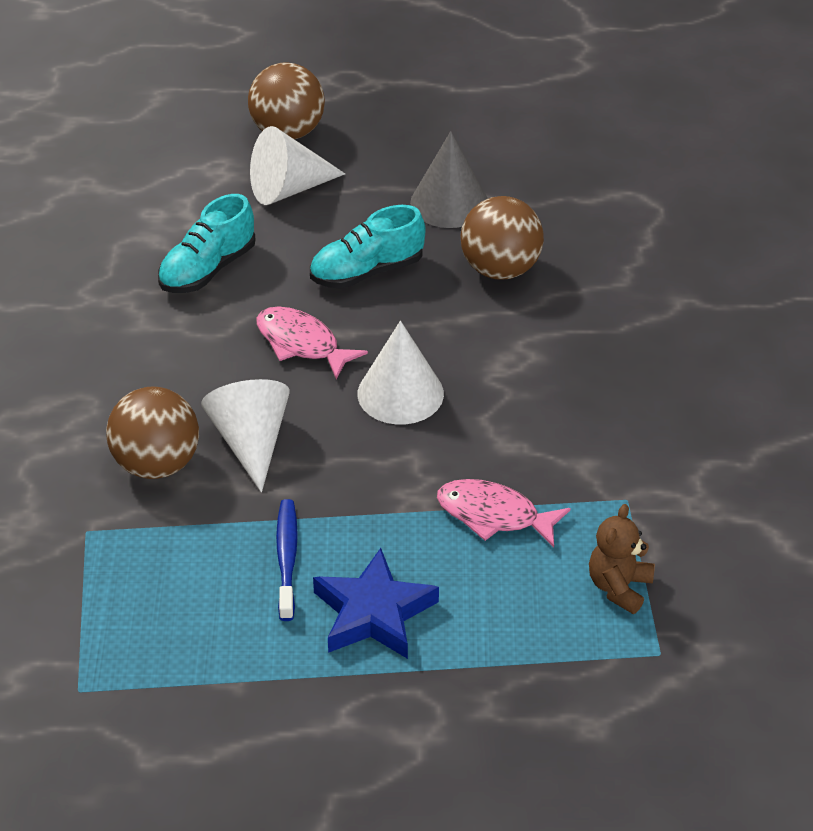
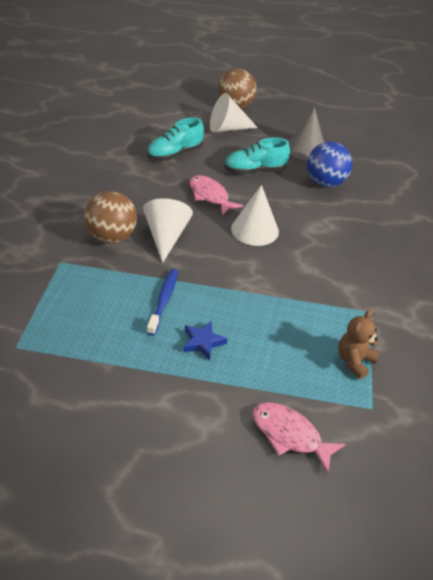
camera: 10 degrees right, 0 degrees up
blue star [313,548,439,659] -> blue star [183,321,227,360], size x0.59
pink fish [437,479,571,547] -> pink fish moved to [253,402,346,474]
brown ball [460,196,544,280] -> blue ball [307,141,352,187]

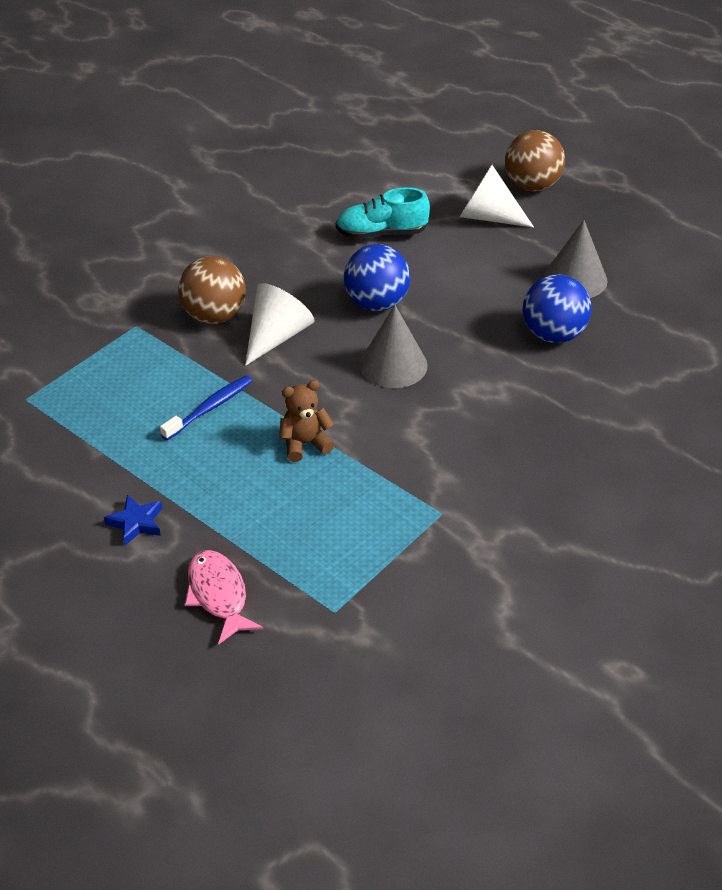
camera: 35 degrees right, 0 degrees up
blue star [183,321,227,360] -> blue star moved to [104,495,162,545]
pink fish [190,175,243,216] -> blue ball [344,244,410,311]
turquoise shoe [224,138,290,174] -> none
white cone [231,185,279,246] -> grey cone [359,305,428,388]
brown teddy bear [338,310,380,379] -> brown teddy bear moved to [280,380,334,462]

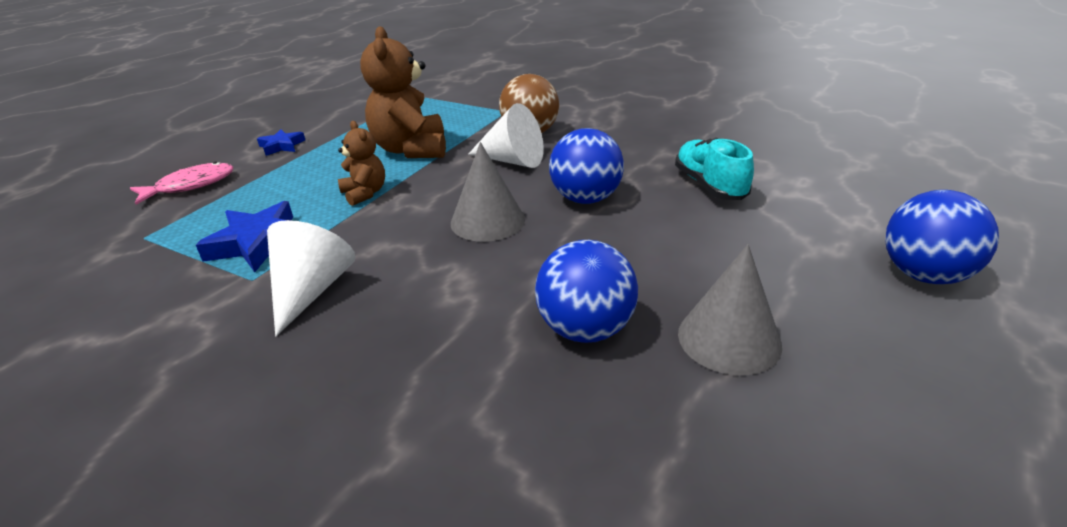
camera: 80 degrees right, 10 degrees down
blue toothbrush [160,376,252,440] -> brown teddy bear [360,26,446,158]
white cone [460,165,534,228] -> white cone moved to [267,220,356,337]
brown ball [505,130,565,192] -> blue ball [885,190,999,284]
none -> blue star [196,201,293,272]

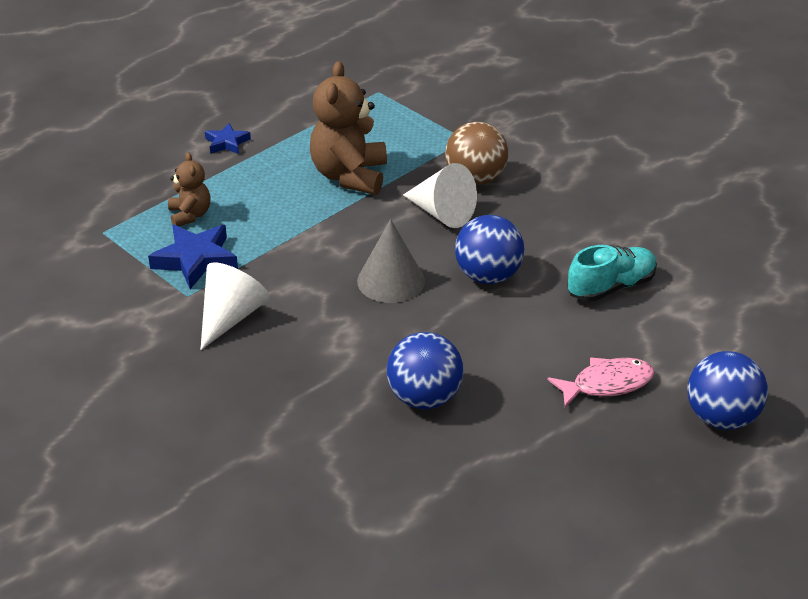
camera: 15 degrees right, 5 degrees up
pink fish [130,162,233,205] -> pink fish moved to [547,357,654,408]
brown teddy bear [338,121,385,206] -> brown teddy bear moved to [168,152,210,226]
turquoise shoe [675,138,754,200] -> turquoise shoe turned 60 degrees clockwise [567,245,657,302]
grey cone [678,244,782,375] -> none

